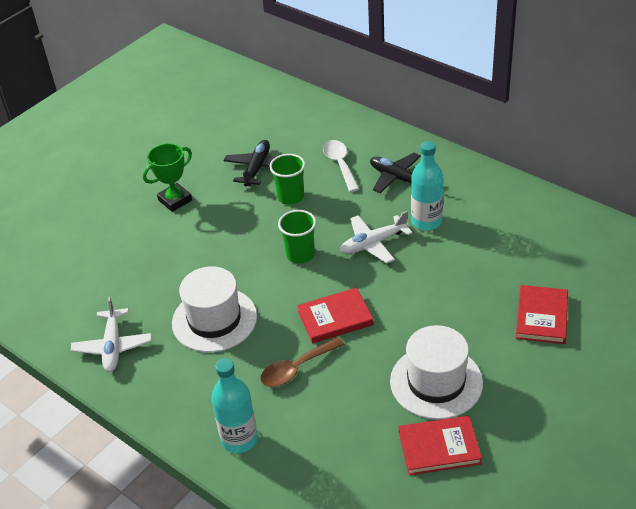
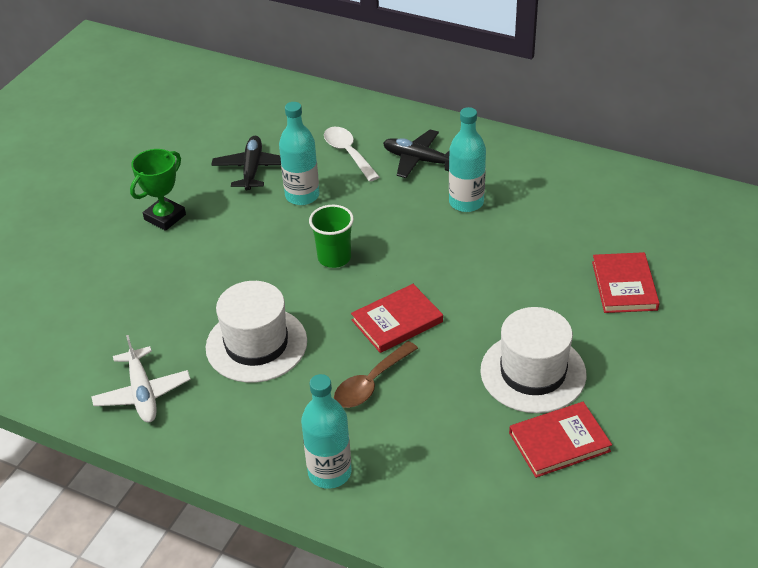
camera: 15 degrees left, 0 degrees up
green cup [269,154,305,205] -> turquoise bottle [279,102,319,205]
white plane [340,211,413,264] -> none

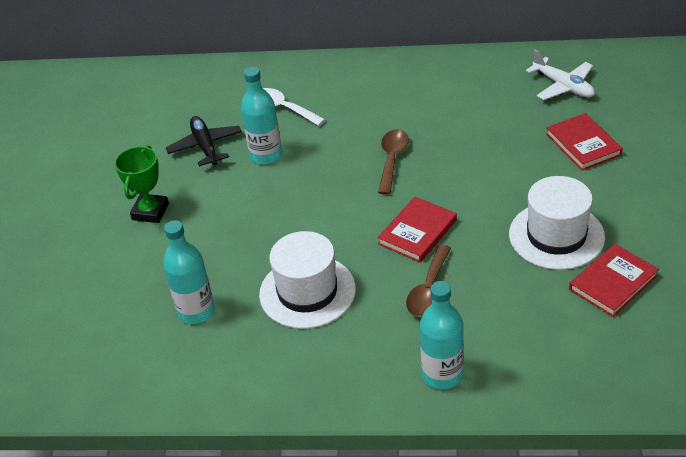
camera: 20 degrees left, 0 degrees up
white plane [91,335,191,423] -> white plane moved to [526,49,595,100]
green cup [309,205,354,268] -> none
black plane [383,129,449,178] -> none
turquoise bottle [449,107,486,212] -> turquoise bottle moved to [163,220,215,324]
none -> brown spoon [378,129,409,195]

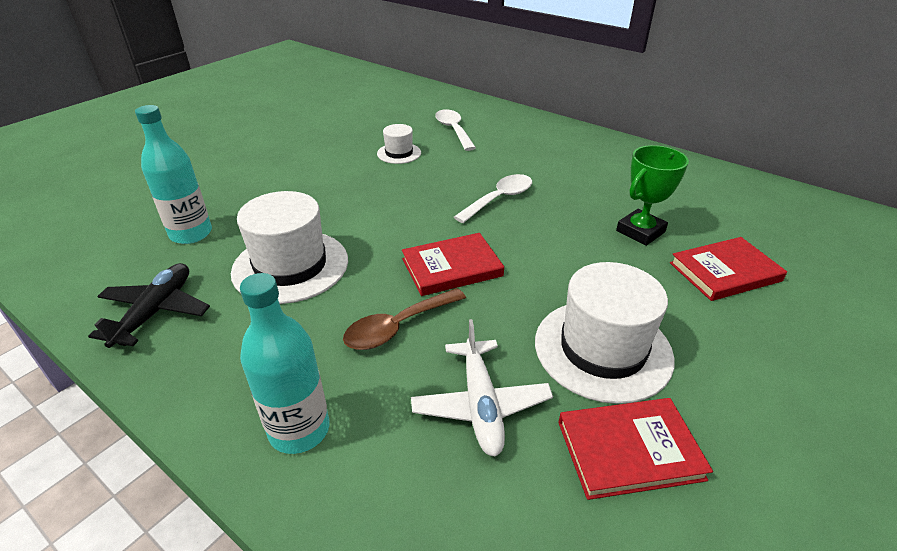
camera: 30 degrees right, 5 degrees down
green trophy [115,145,169,223] -> green trophy moved to [616,145,689,246]
black plane [166,116,242,166] -> black plane moved to [88,263,210,348]
turquoise bottle [241,67,282,165] -> white hat [377,124,421,164]
brown spoon [378,129,409,195] -> white spoon [454,174,532,223]
white plane [526,49,595,100] -> white plane moved to [411,319,553,456]
red book [546,113,623,171] -> red book turned 60 degrees clockwise [670,237,787,301]

